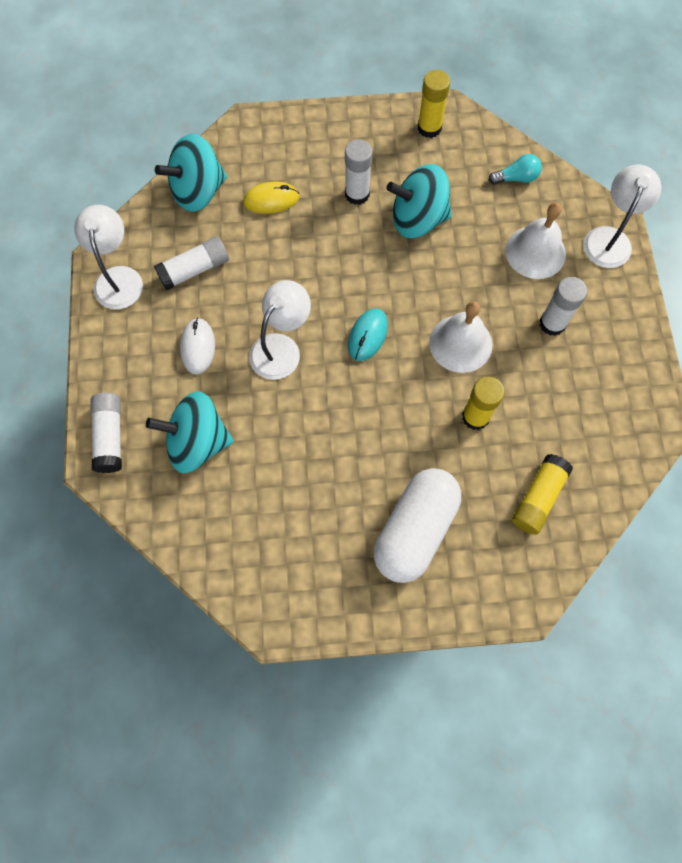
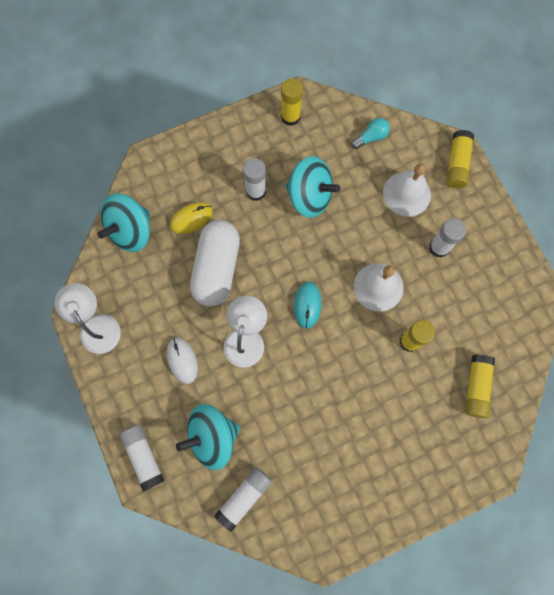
camera: 20 degrees left, 5 degrees up
white glue stick [154,236,229,291] -> white glue stick moved to [214,467,272,532]
white capsule [374,468,461,583] -> white capsule moved to [190,220,240,306]
turquoise spinning top [386,164,452,238] -> turquoise spinning top turned 135 degrees counterclockwise [285,156,340,218]
white lamp [583,165,661,268] -> yellow glue stick [446,130,474,188]

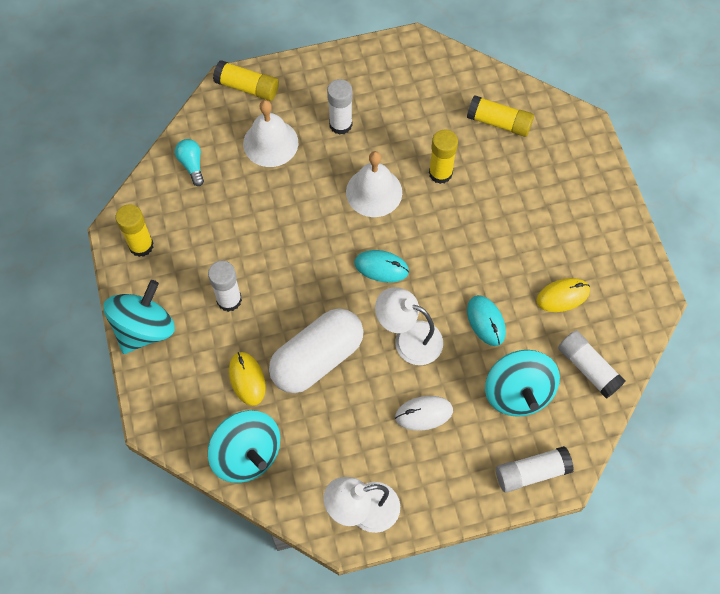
camera: 80 degrees left, 10 degrees down
white capsule [190,220,240,306] -> white capsule turned 60 degrees counterclockwise [269,308,363,393]
turquoise spinning top [285,156,340,218] -> turquoise spinning top moved to [103,280,175,354]
none -> turquoise mouse [467,295,506,346]
none -> yellow mouse [536,278,590,312]

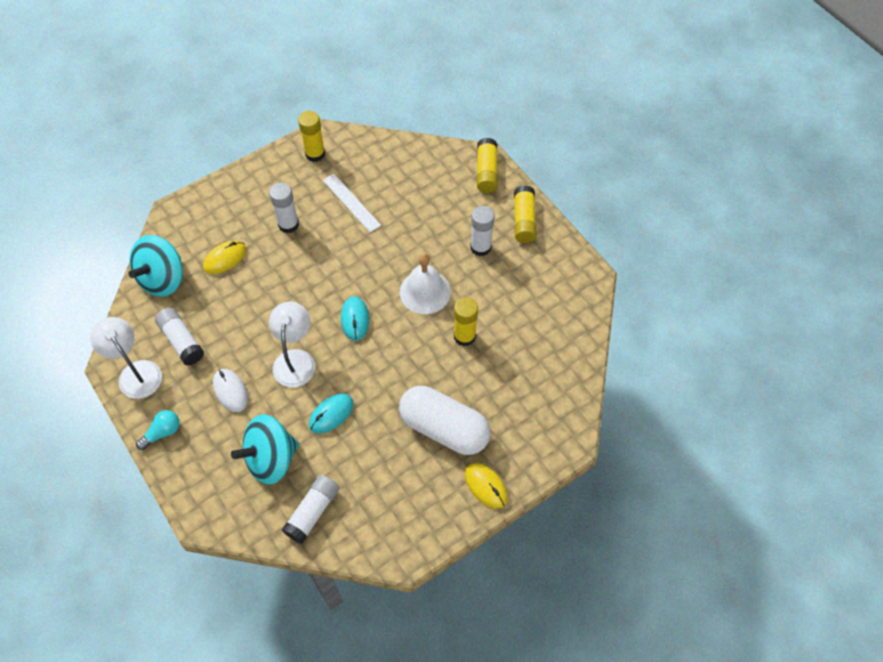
camera: 70 degrees right, 5 degrees down
turquoise spinning top [103,280,175,354] -> none
turquoise light bulb [175,139,204,186] -> turquoise light bulb moved to [136,410,180,450]
white bell [243,100,298,167] -> none
white capsule [269,308,363,393] -> white capsule moved to [399,386,490,455]
yellow glue stick [467,95,534,137] -> yellow glue stick moved to [514,185,537,243]
white glue stick [496,446,574,493] -> white glue stick moved to [155,308,204,365]
yellow mouse [536,278,590,312] -> yellow mouse moved to [465,463,507,509]
none -> white ruler [323,174,381,232]

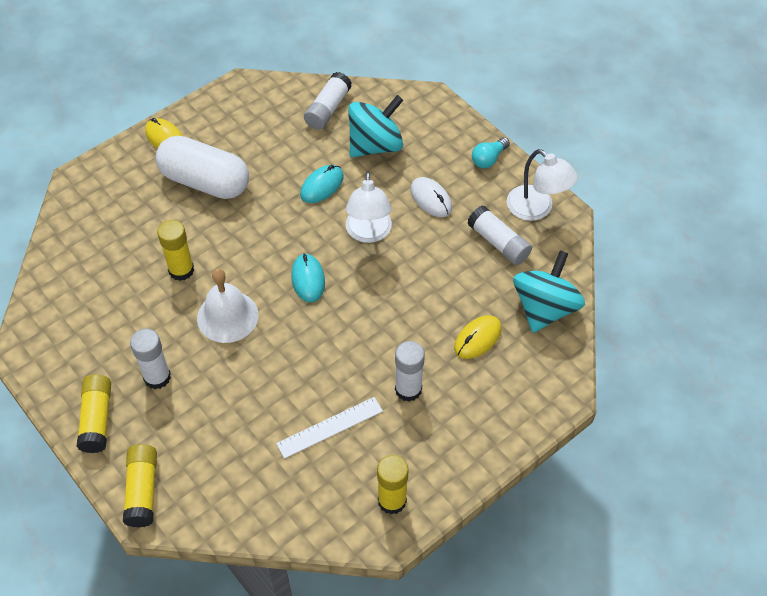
camera: 175 degrees right, 5 degrees down
white ruler [323,174,381,232] -> white ruler turned 75 degrees counterclockwise [276,397,383,459]

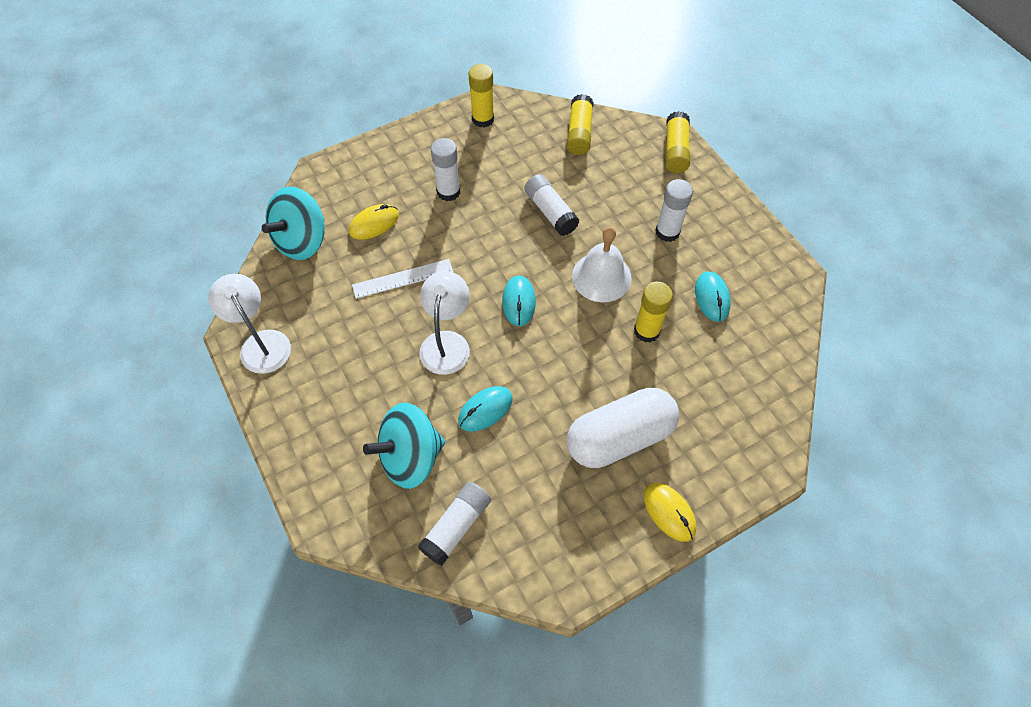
camera: 170 degrees left, 5 degrees up
yellow glue stick [77,374,111,453] -> yellow glue stick moved to [567,94,594,155]
white capsule [155,136,249,199] -> white capsule turned 60 degrees counterclockwise [567,388,679,468]
white ruler [276,397,383,459] -> white ruler moved to [352,259,454,299]
white mouse [411,177,452,217] -> none
white glue stick [467,205,532,265] -> white glue stick moved to [524,174,579,236]
turquoise light bulb [472,137,510,168] -> none
none -> turquoise mouse [695,271,731,322]

